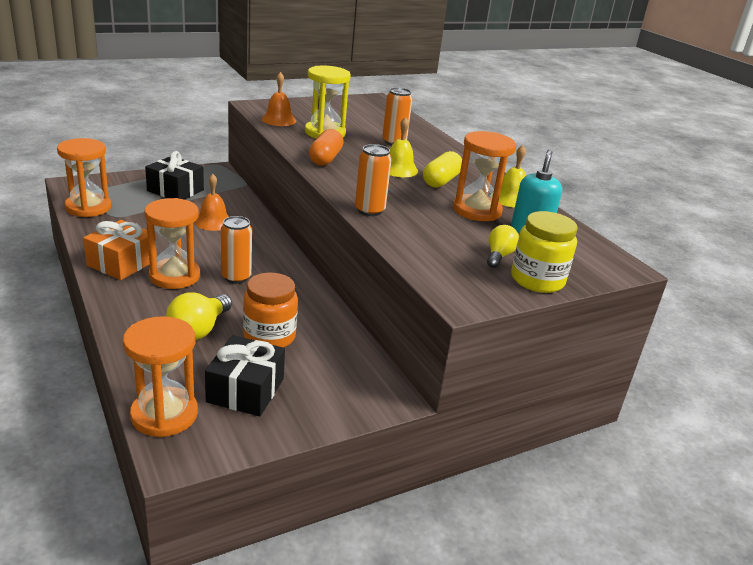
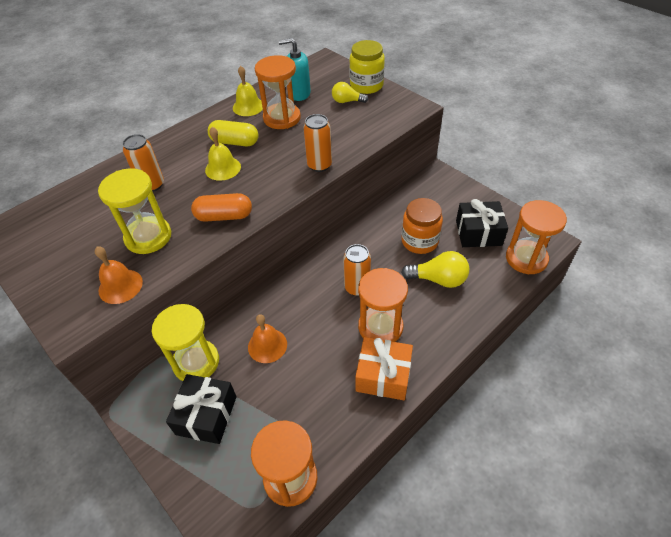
camera: 100 degrees left, 20 degrees up
none -> yellow hourglass [152,304,219,381]

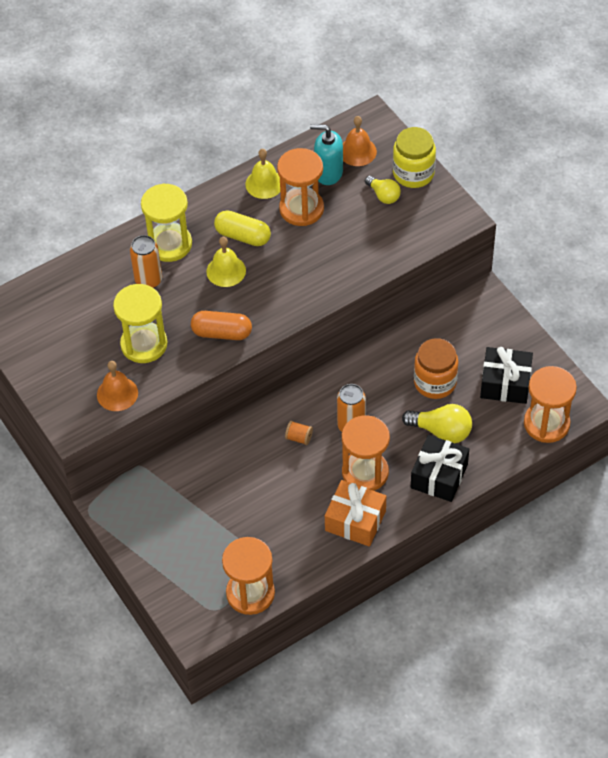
camera: 10 degrees right, 5 degrees up
yellow hourglass [152,304,219,381] -> yellow hourglass moved to [141,184,192,262]
black gift [166,374,237,444] -> black gift moved to [411,435,469,502]
orange bell [248,314,287,363] -> orange bell moved to [343,116,377,166]
orange can [303,114,332,172] -> none
yellow light bulb [332,82,368,103] -> yellow light bulb turned 150 degrees counterclockwise [365,176,401,204]
none -> orange spool [285,421,313,445]

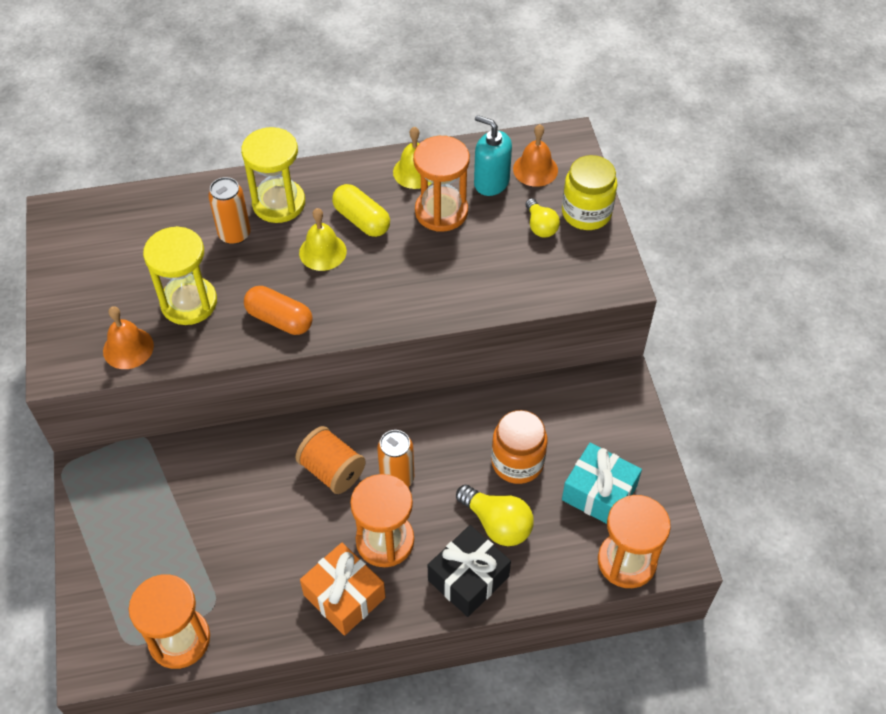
camera: 20 degrees right, 0 degrees up
orange spool [285,421,313,445] -> orange spool [295,426,366,494], size x1.93
black gift [480,347,533,404] -> turquoise gift [562,443,642,524]

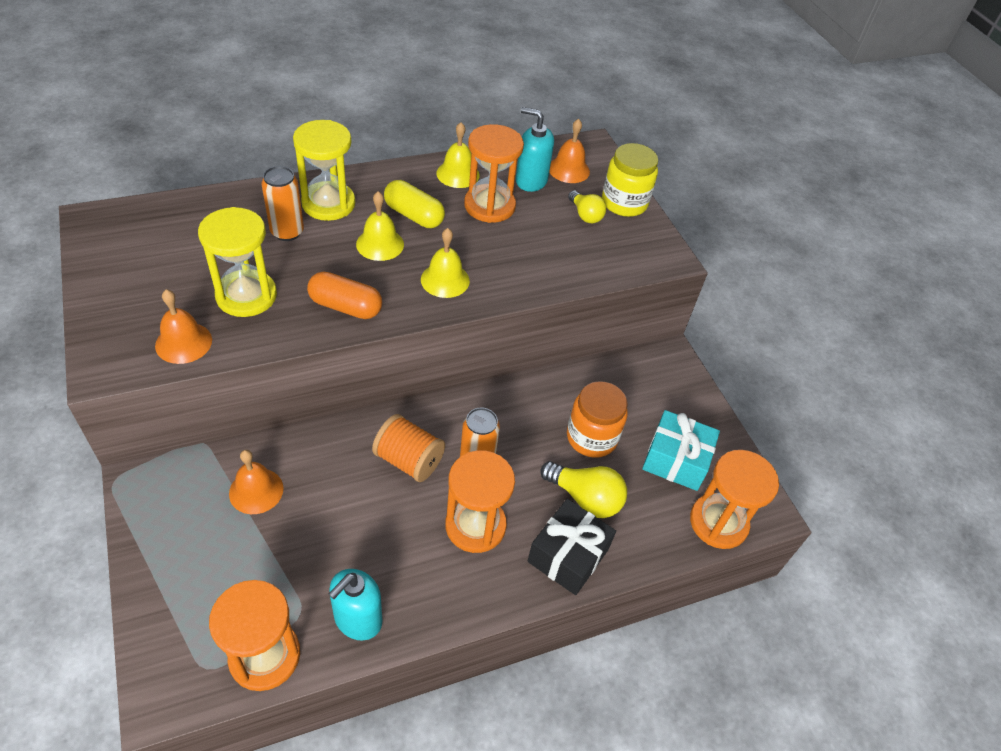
camera: 15 degrees left, 5 degrees down
orange gift [300,543,386,636] -> none
none -> orange bell [229,450,284,514]
none -> turquoise soap dispenser [329,569,382,640]
none -> yellow bell [421,228,470,298]

